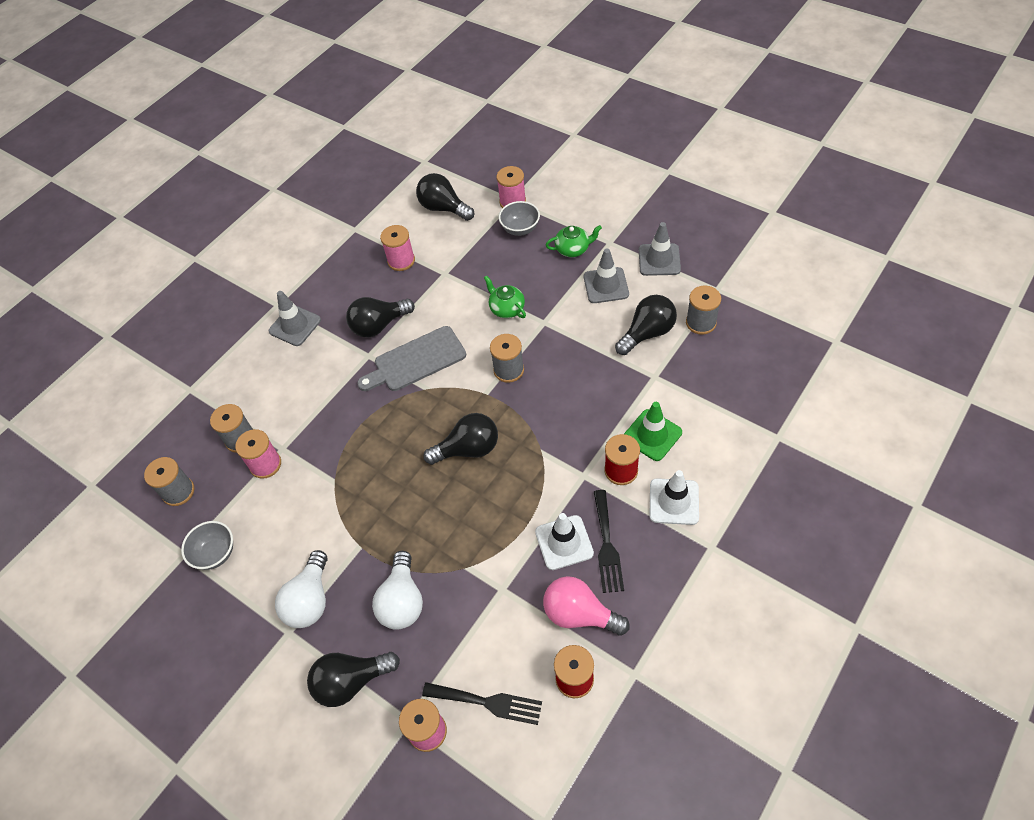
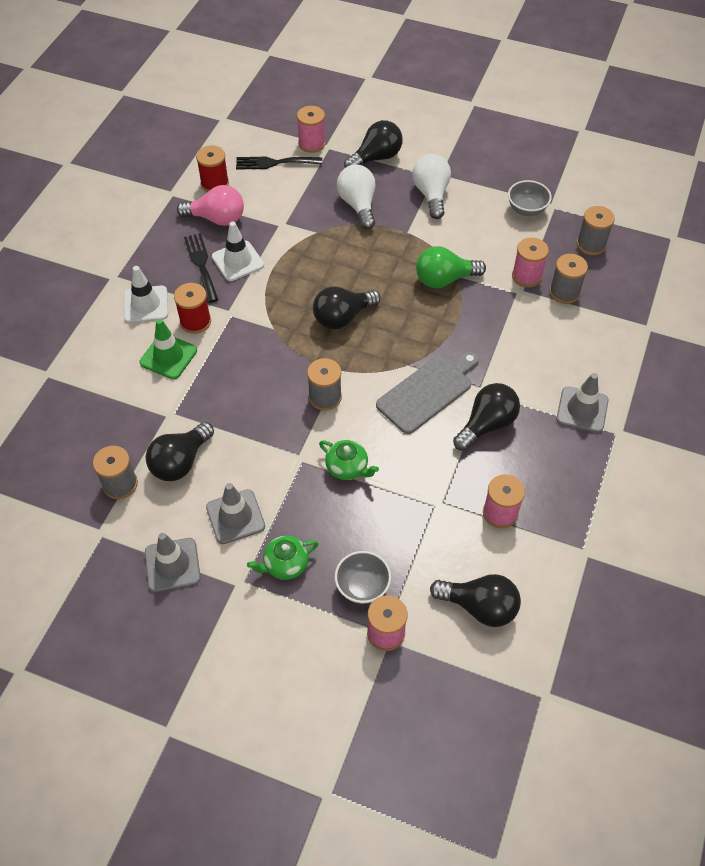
camera: 160 degrees right, 0 degrees up
none -> green light bulb [416,246,486,288]

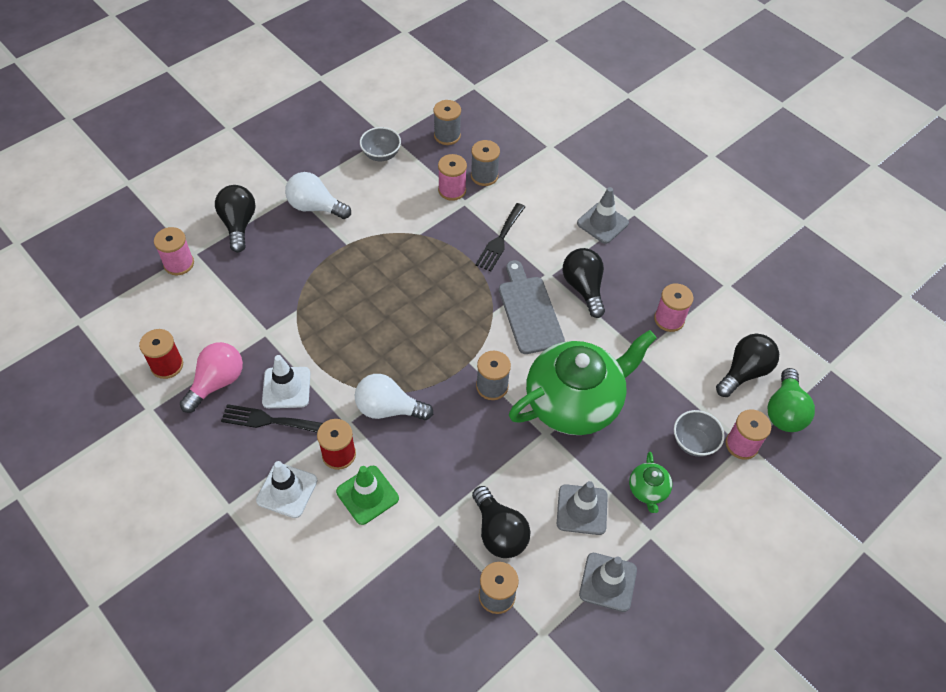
camera: 65 degrees left, 0 degrees up
black fork [236,157,322,170] -> black fork moved to [475,203,525,271]
black light bulb [313,286,381,330] -> none
green teapot [319,440,379,480] -> green teapot [509,330,656,435], size x2.43
white light bulb [337,165,376,229] -> white light bulb moved to [355,374,433,420]
green light bulb [416,246,486,288] -> green light bulb moved to [767,368,815,432]

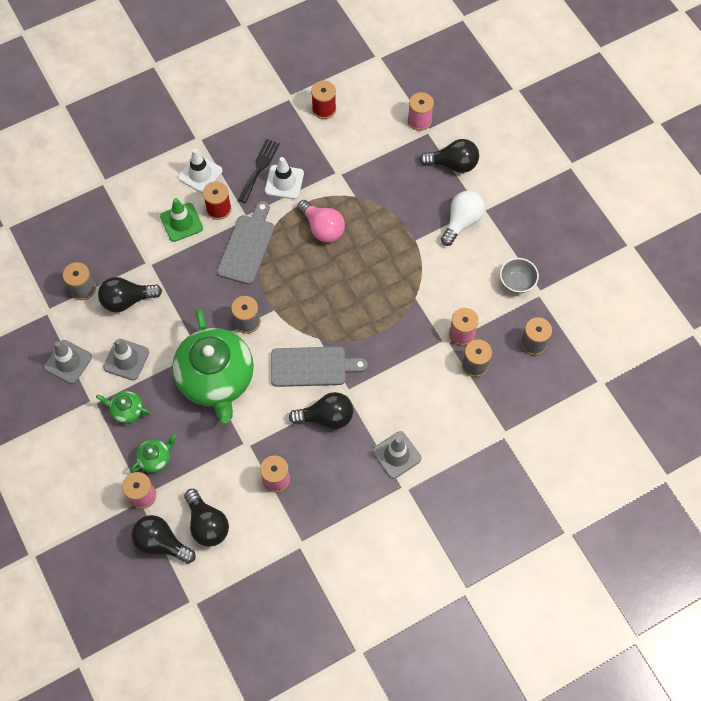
camera: 105 degrees right, 10 degrees up
pink light bulb [180,342,243,413] -> pink light bulb moved to [297,200,345,243]
white light bulb [355,374,433,420] -> grey cutting board [217,201,274,285]
black fork [475,203,525,271] -> none
grey bowl [674,410,725,457] -> green teapot [131,434,176,473]
green light bulb [767,368,815,432] -> black light bulb [131,515,196,564]

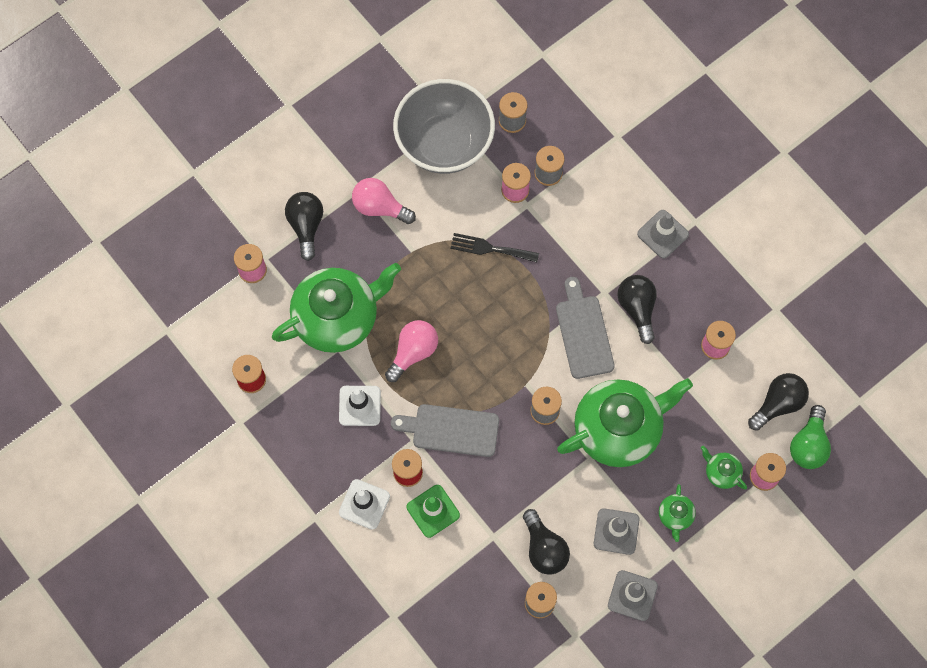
camera: 100 degrees left, 5 degrees up
black light bulb [131,515,196,564] -> green light bulb [790,405,831,469]
black fork [238,139,280,203] -> black fork moved to [450,233,539,263]
white light bulb [441,191,485,246] -> pink light bulb [352,178,416,224]
grey bowl [500,258,539,294] -> grey bowl [393,79,495,174], size x2.40
none -> green teapot [272,263,401,353]

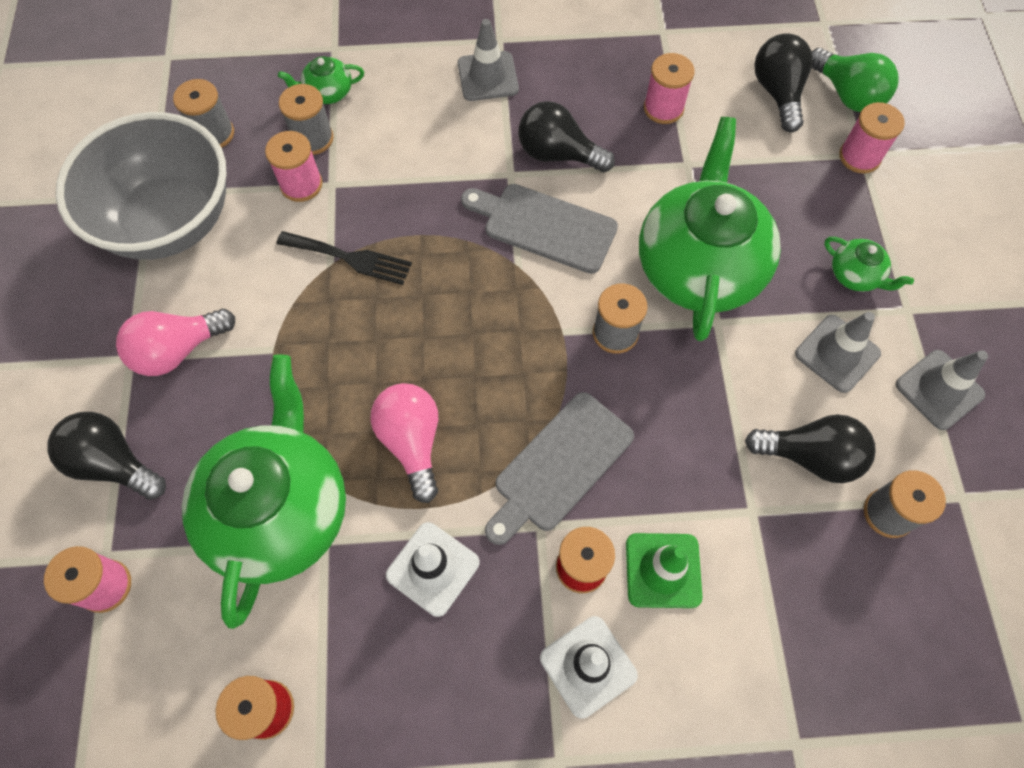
camera: 55 degrees left, 5 degrees down
black fork [450,233,539,263] -> black fork turned 120 degrees counterclockwise [277,231,412,285]
green teapot [701,446,747,489] -> green teapot moved to [278,56,364,104]

